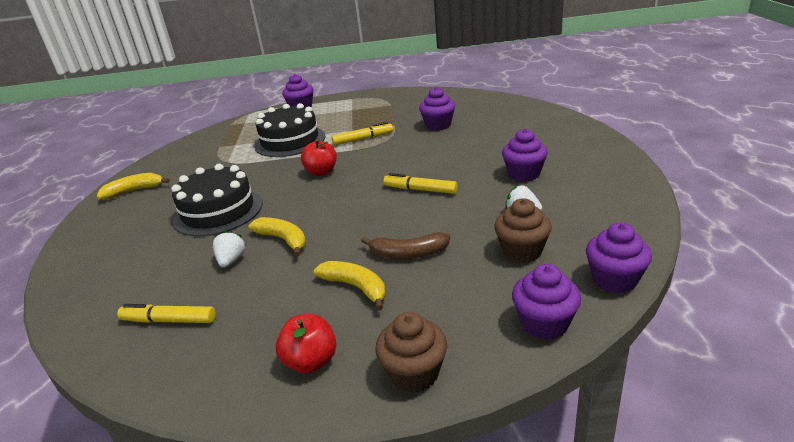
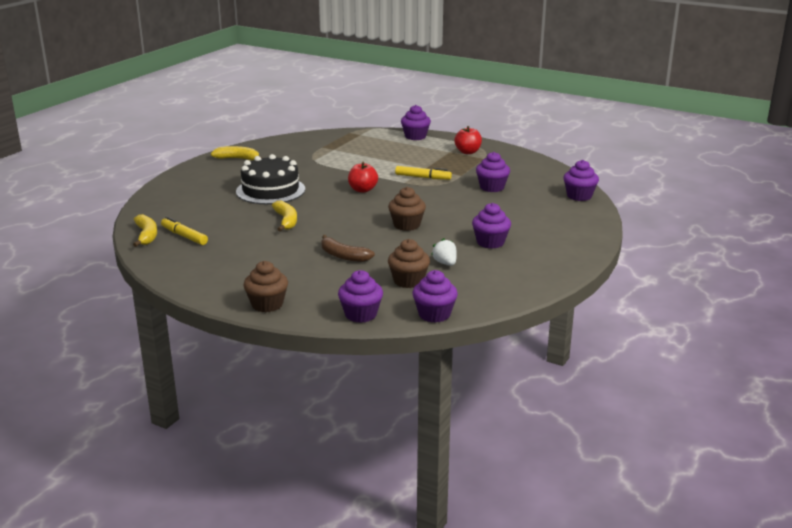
camera: 30 degrees right, 5 degrees down
white strawberry [213,230,247,268] -> none
black cake [254,103,325,157] -> none
red apple [276,314,336,373] -> red apple moved to [454,126,482,154]
yellow banana [314,261,385,311] -> yellow banana moved to [133,214,157,247]
yellow marker [384,173,458,194] -> brown cupcake [388,187,426,231]
none -> purple cupcake [563,160,599,201]

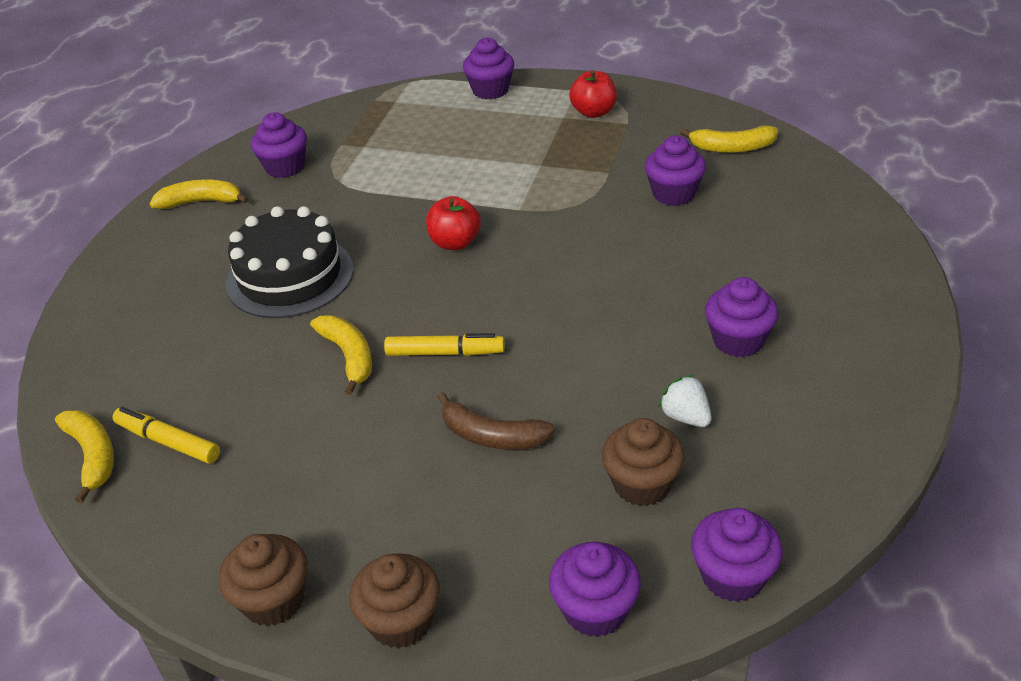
camera: 10 degrees left, 15 degrees up
brown cupcake [388,187,426,231] -> brown cupcake moved to [219,534,308,626]
yellow marker [395,166,452,180] -> yellow marker moved to [384,333,505,356]
purple cupcake [563,160,599,201] -> purple cupcake moved to [251,112,307,178]
none -> yellow banana [680,125,778,153]

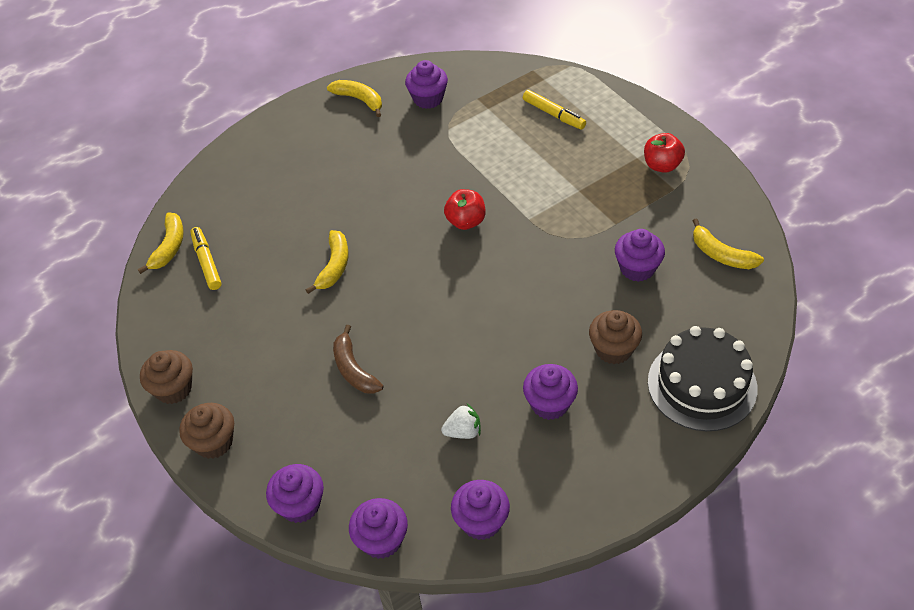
camera: 40 degrees right, 10 degrees up
black cake [226,206,353,318] -> black cake moved to [648,326,758,431]
yellow marker [384,333,505,356] -> yellow marker moved to [523,90,586,129]
purple cupcake [463,37,514,100] -> purple cupcake moved to [451,480,510,540]
brown cupcake [602,418,685,506] -> brown cupcake moved to [589,310,642,364]
white strawberry [658,375,712,427] -> white strawberry turned 75 degrees clockwise [441,404,481,439]

